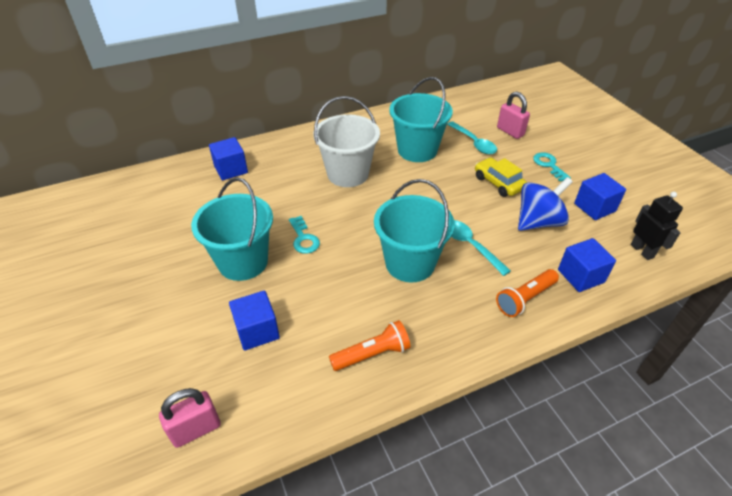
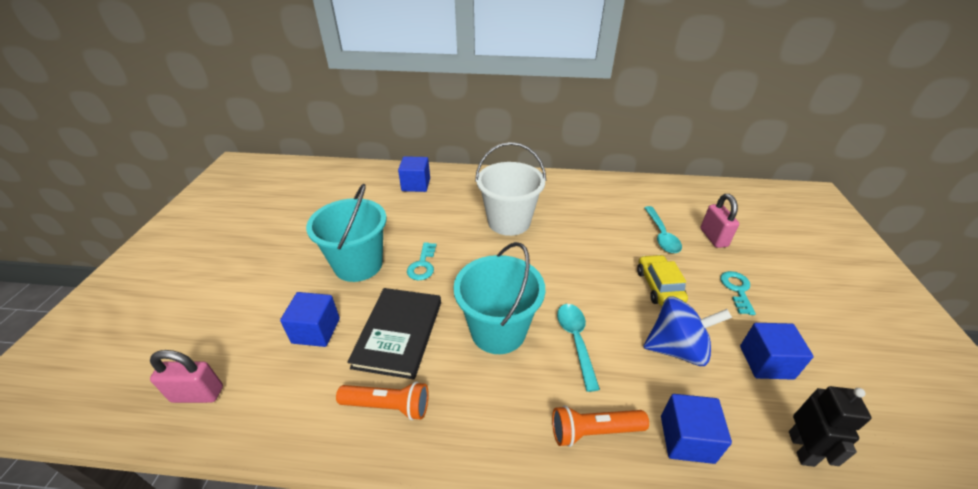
camera: 30 degrees right, 5 degrees down
turquoise bucket [389,77,453,162] -> none
none -> black book [347,288,441,380]

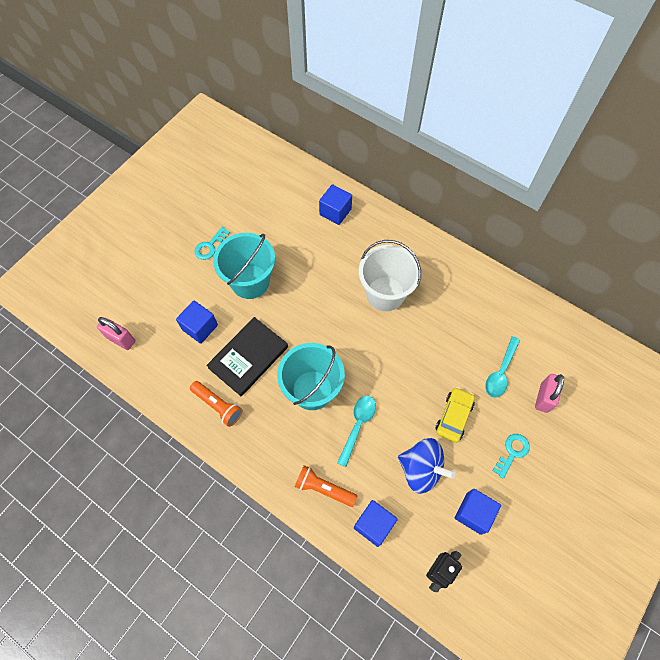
camera: 30 degrees right, 25 degrees up
turquoise key [407,242,436,281] -> turquoise key moved to [195,227,230,260]

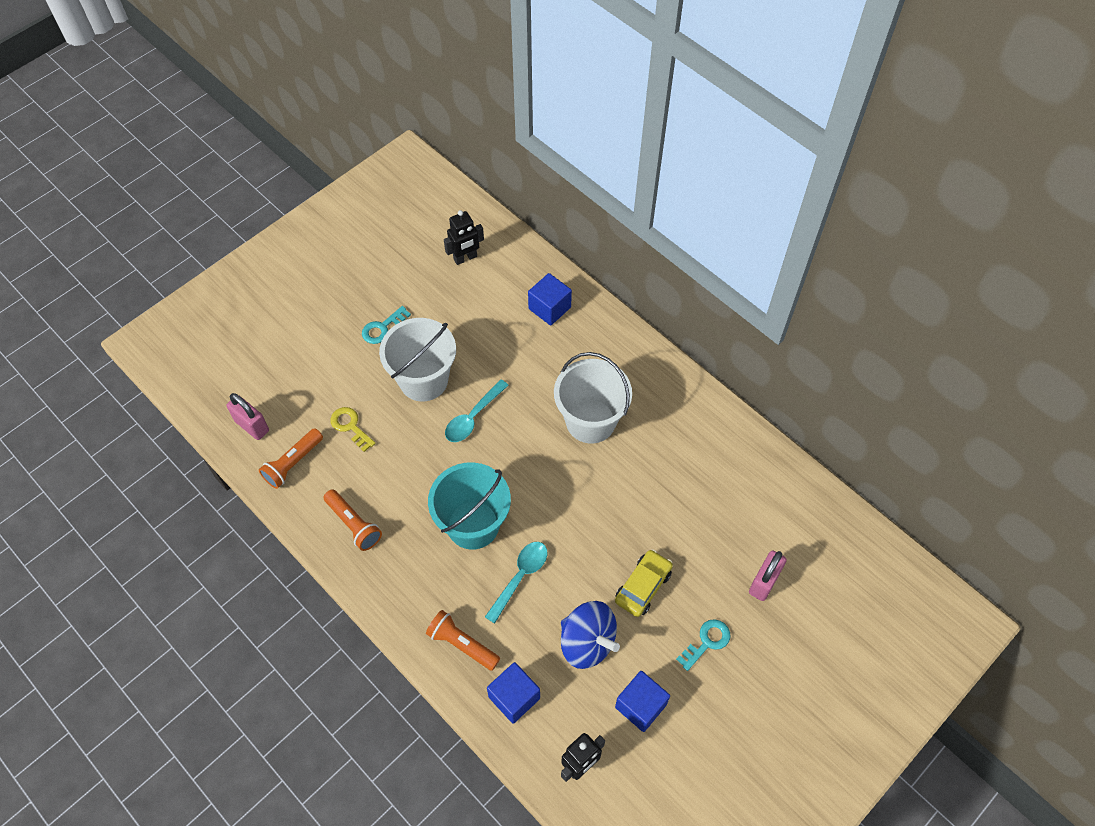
camera: 10 degrees right, 5 degrees down
blue cube [176,300,218,344] -> yellow key [330,407,376,452]
black book [206,317,288,396] -> none
turquoise bucket [213,233,275,299] -> white bucket [379,318,456,401]
turquoise spoon [485,336,520,398] -> turquoise spoon moved to [445,380,509,442]
none -> orange flashlight [259,428,323,489]
none -> black robot [444,210,484,265]

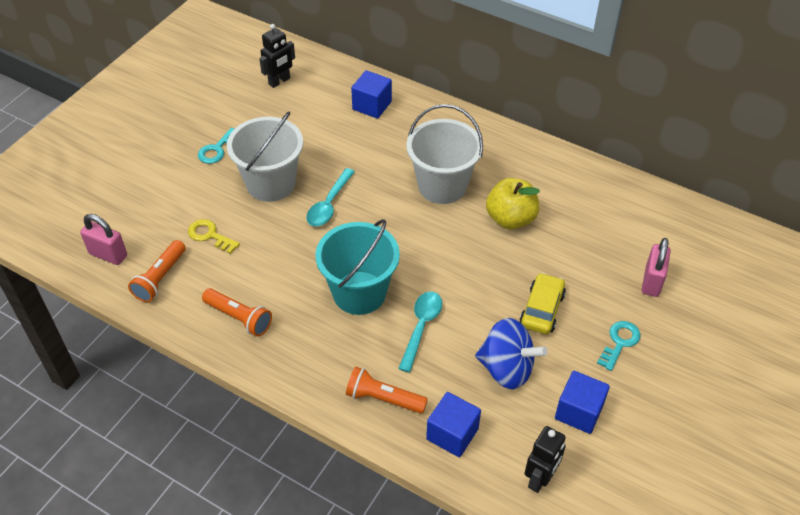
camera: 15 degrees left, 10 degrees down
none -> yellow apple [486,178,540,229]

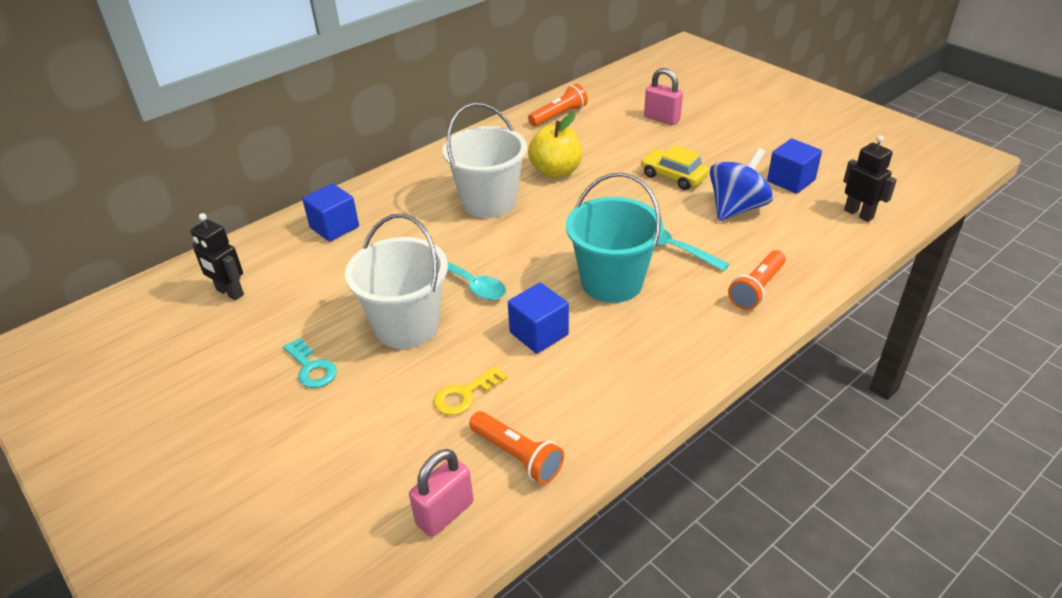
camera: 70 degrees left, 10 degrees down
orange flashlight [202,288,272,337] -> orange flashlight moved to [528,84,588,126]
black robot [259,24,295,88] -> black robot turned 150 degrees clockwise [190,213,244,300]
blue cube [426,392,481,457] -> blue cube moved to [508,283,569,354]
turquoise key [597,321,640,371] -> none

